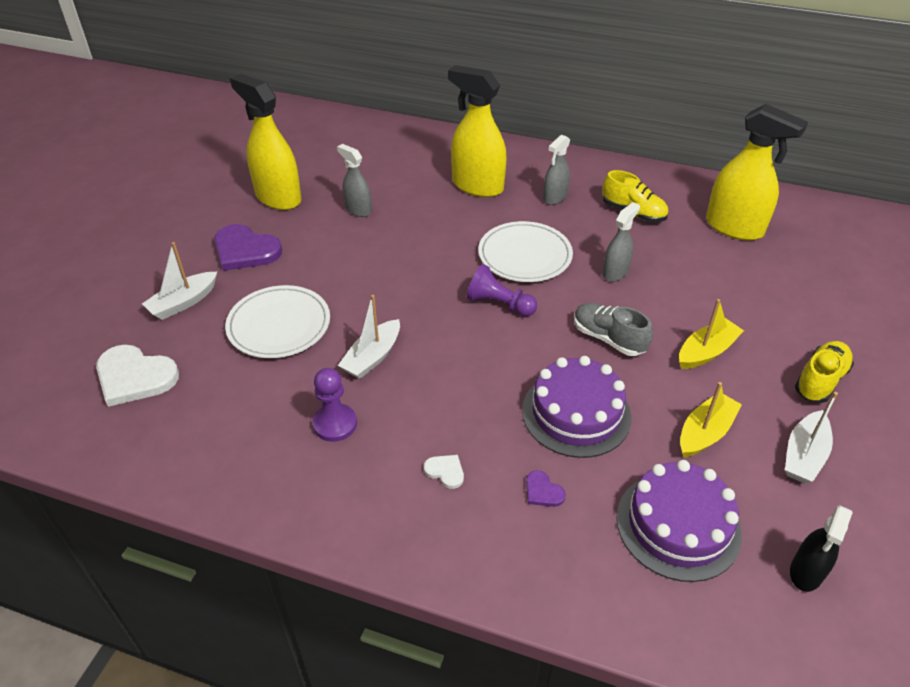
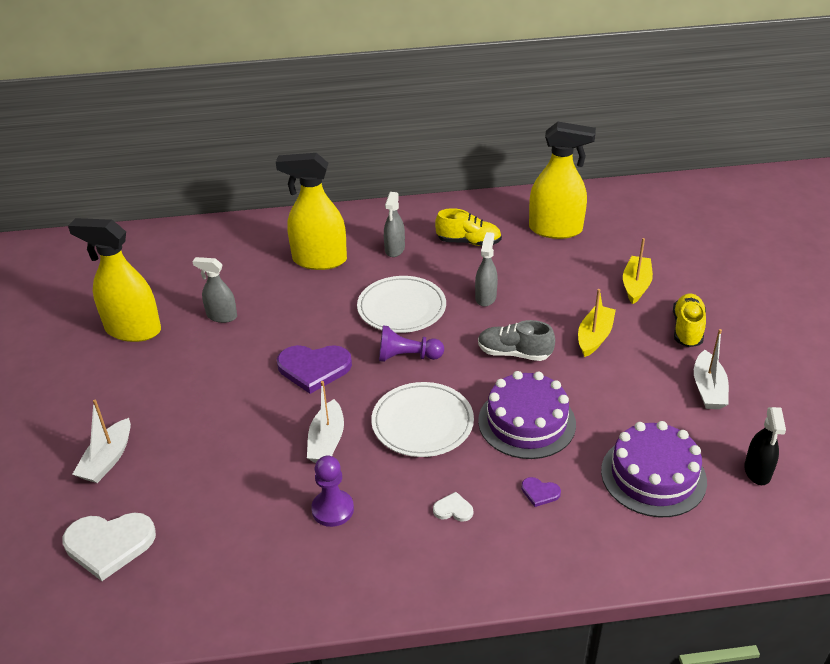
camera: 25 degrees left, 5 degrees down
purple heart [214,224,282,271] -> purple heart moved to [277,345,352,394]
white plate [225,285,330,358] -> white plate moved to [371,382,474,457]
yellow boat [680,382,742,458] -> yellow boat moved to [623,238,653,304]

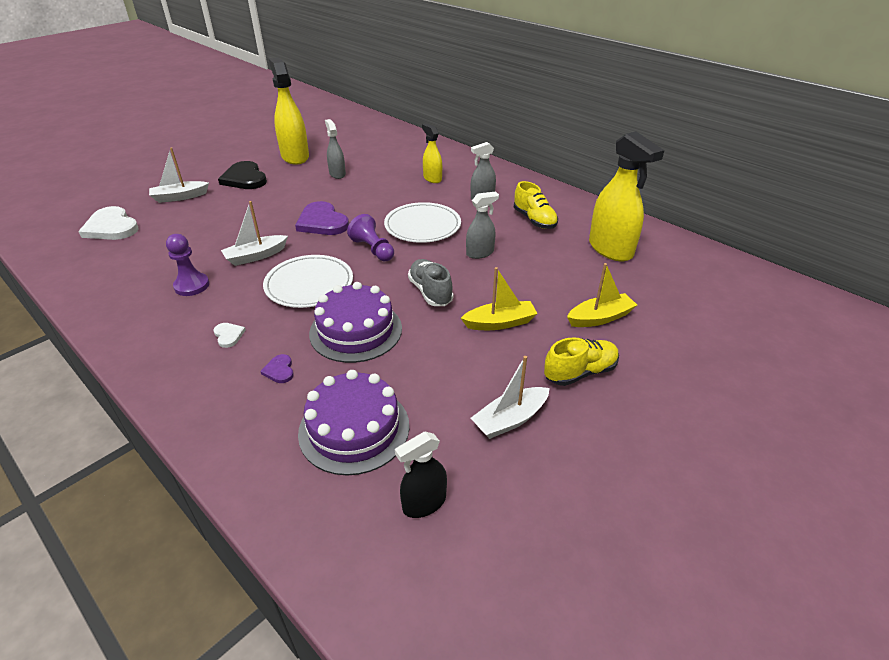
camera: 50 degrees right, 0 degrees up
yellow spray bottle [276,153,347,270] -> yellow spray bottle [422,123,442,183], size x0.55
none -> black heart [218,161,267,189]

